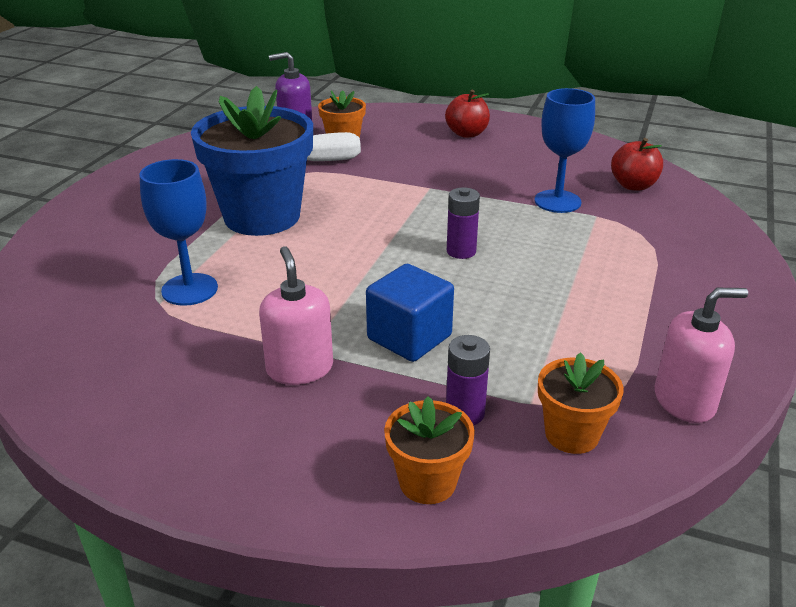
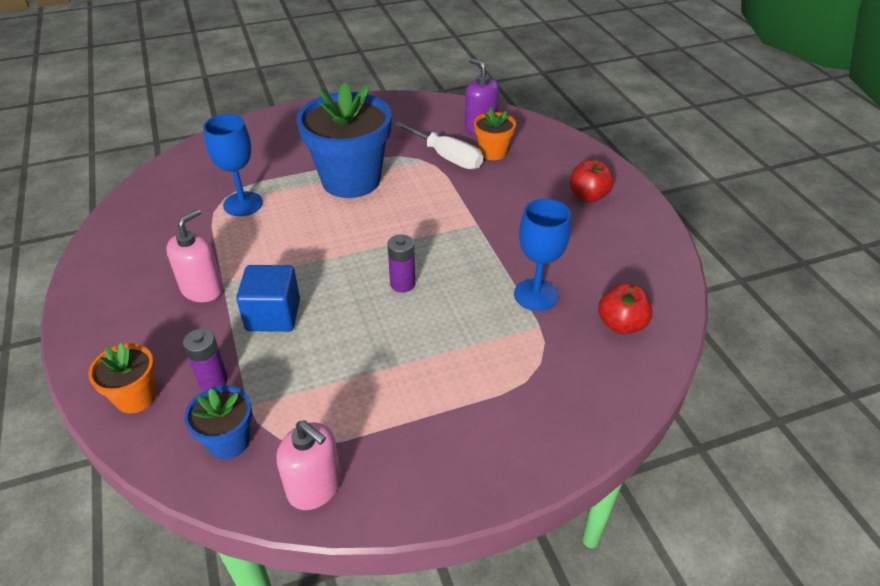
camera: 50 degrees right, 10 degrees up
orange flower pot [538,352,624,454] -> blue flower pot [184,386,252,459]

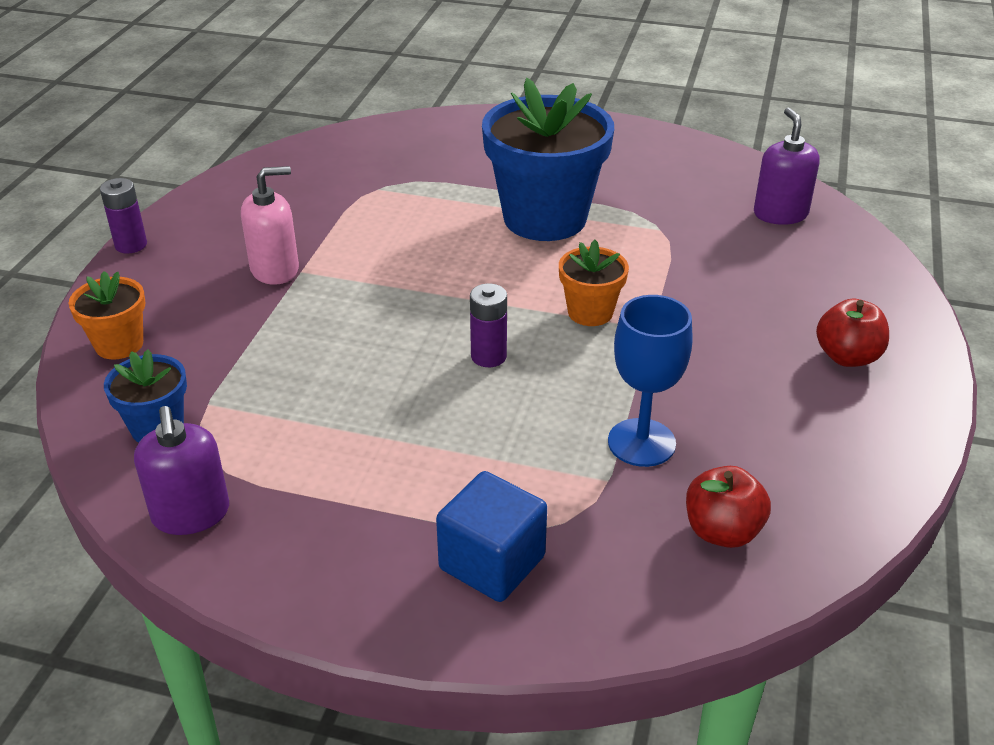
camera: 35 degrees right, 5 degrees down
purple battery [183,329,228,391] -> purple battery moved to [100,178,147,254]
blue goblet [203,114,263,216] -> none
blue cube [236,265,300,332] -> blue cube moved to [436,471,547,602]
pink soap dispenser [276,420,342,510] -> purple soap dispenser [134,406,229,535]
white screwdriver [394,121,483,169] -> none
orange flower pot [474,107,516,160] -> orange flower pot moved to [559,240,629,326]

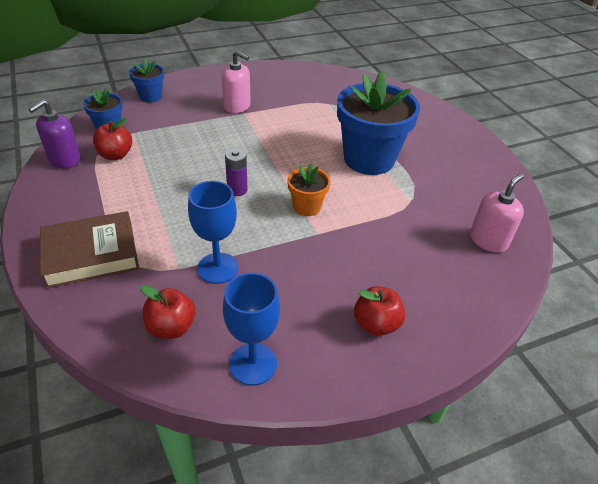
camera: 50 degrees right, 5 degrees up
orange flower pot [68,271,146,359] -> blue flower pot [129,58,164,102]
purple battery [100,178,147,254] -> none
blue cube [436,471,547,602] -> brown book [40,211,139,289]
purple soap dispenser [754,108,820,225] -> pink soap dispenser [470,173,524,253]
none -> red apple [93,118,132,160]
none -> blue goblet [223,273,280,386]

